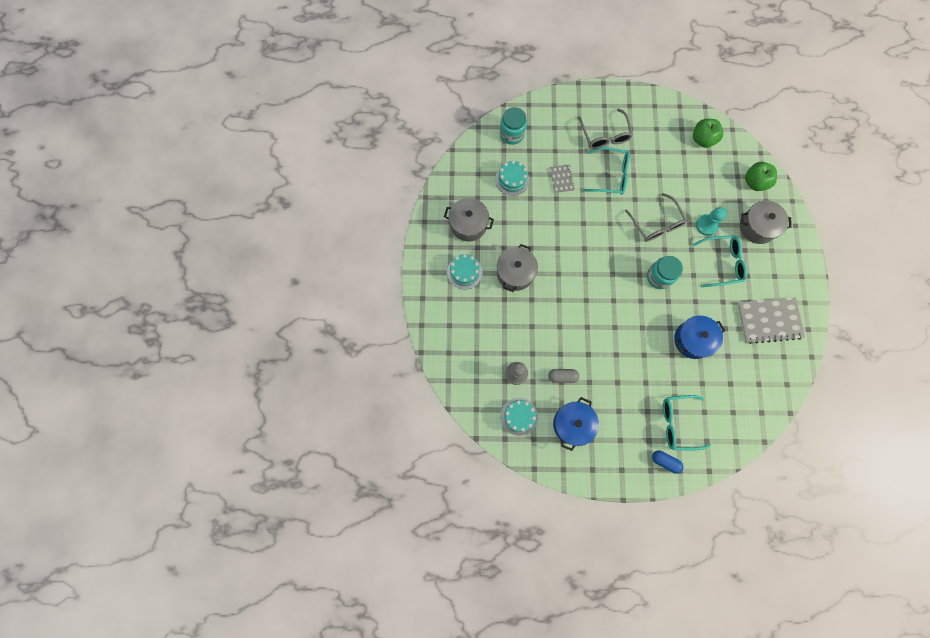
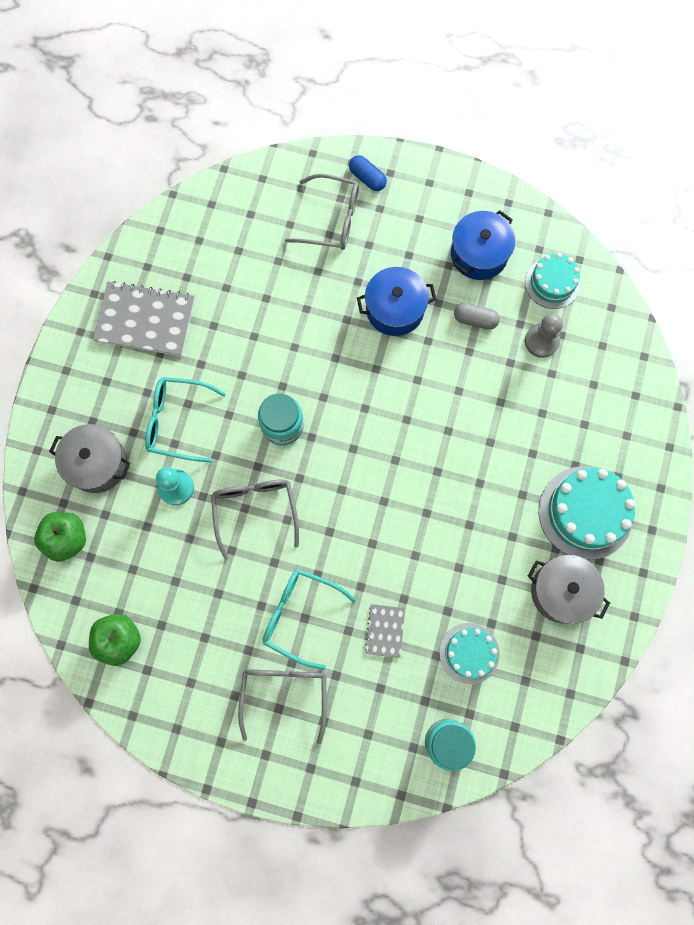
camera: 165 degrees left, 0 degrees up
turquoise cake [447,254,482,289] -> turquoise cake [539,466,636,560], size x1.62
grey pot [497,244,538,292] -> none
turquoise glasses [663,395,711,450] -> grey glasses [285,174,359,250]
blue pot [674,316,725,359] -> blue pot moved to [357,267,436,336]

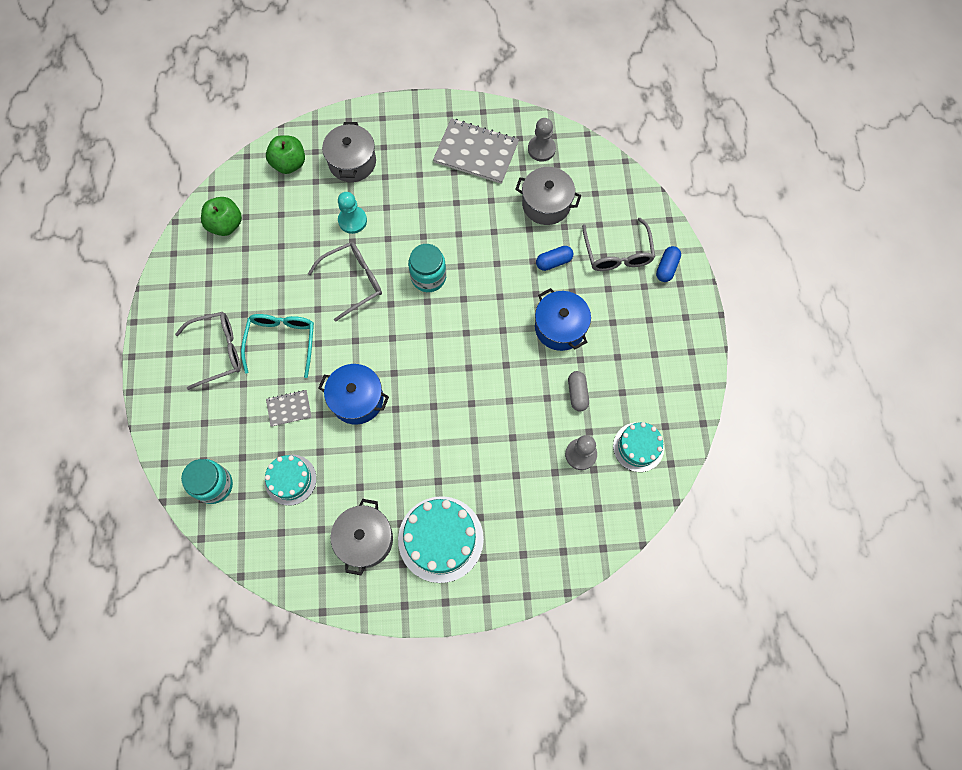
camera: 70 degrees right, 5 degrees down
grey notebook [93,281,195,356] -> grey notebook turned 60 degrees counterclockwise [433,118,519,184]
turquoise glasses [145,377,226,463] -> none
blue pot [451,210,515,280] -> blue pot moved to [318,364,389,425]
none -> grey pot [515,167,581,225]
none -> grey pawn [528,118,556,161]
none -> blue capsule [536,246,573,271]

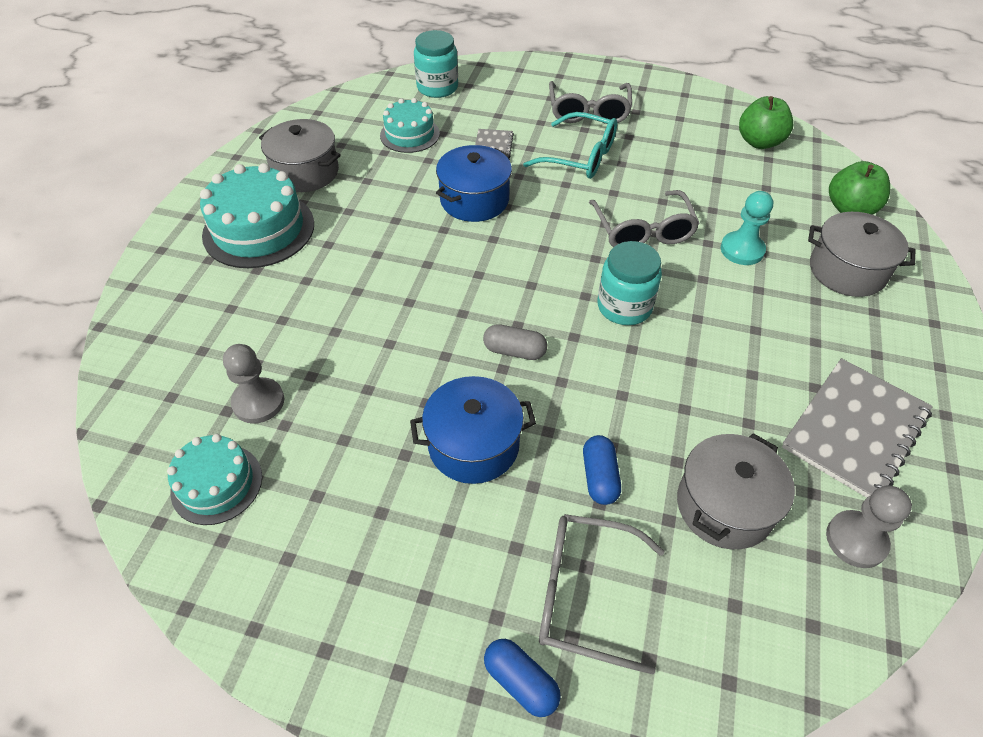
camera: 110 degrees right, 20 degrees down
grey capsule [568,371,589,412] -> grey capsule moved to [483,324,547,360]

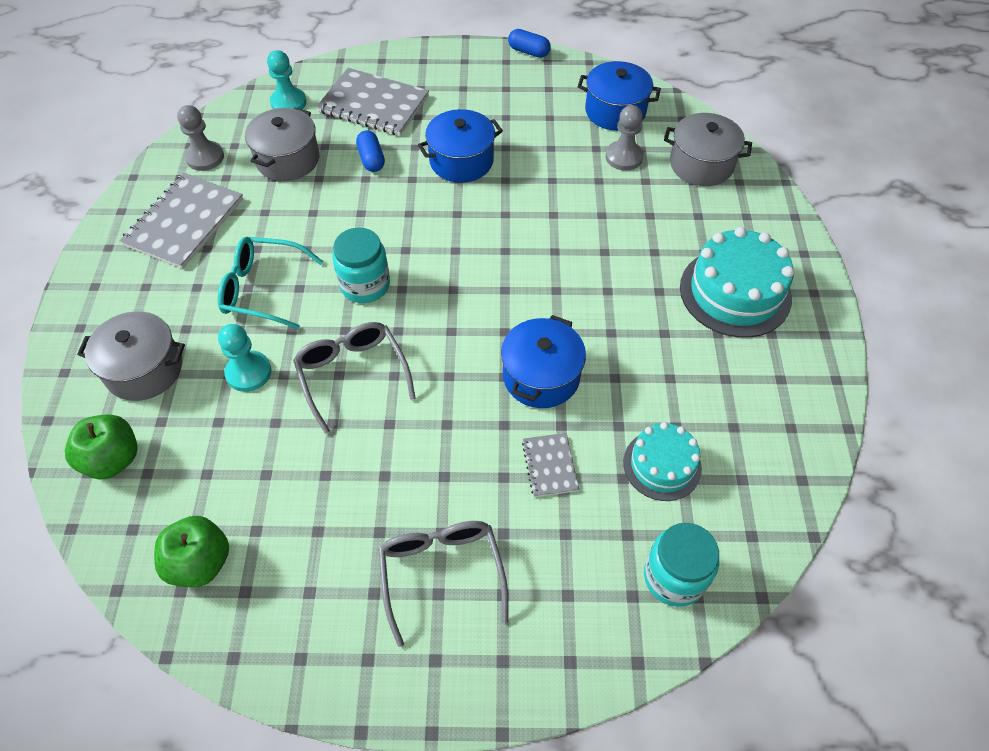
camera: 165 degrees right, 5 degrees up
turquoise cake [167,434,262,525] -> blue pot [578,61,661,131]
grey pot [259,119,341,192] -> grey pot moved to [664,113,752,186]
grey capsule [483,324,547,360] -> none
blue capsule [484,639,561,717] -> blue capsule moved to [508,29,551,58]
turquoise glasses [523,112,617,179] -> turquoise glasses moved to [217,237,323,329]
grey glasses [539,514,665,674] -> grey notebook [316,68,429,136]
none -> turquoise pawn [267,50,307,109]

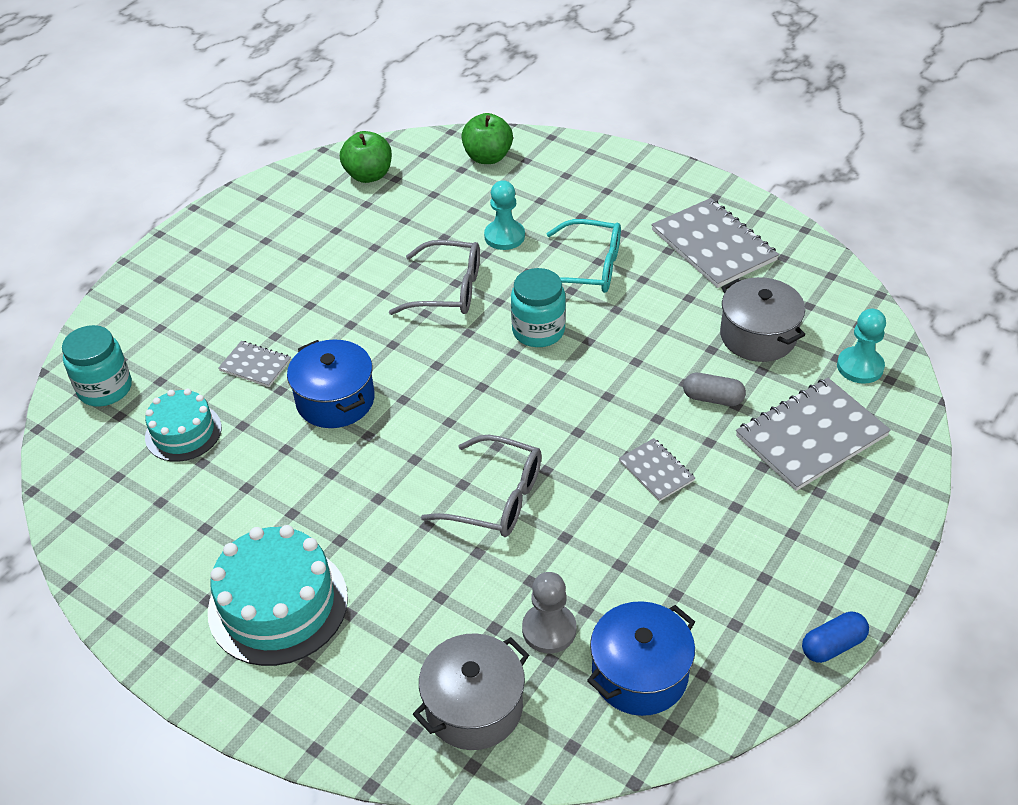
camera: 125 degrees right, 10 degrees down
grey pot [77,311,185,401] -> none
grey pawn [177,105,224,171] -> none
turquoise glasses [217,237,323,329] -> turquoise glasses turned 60 degrees clockwise [546,219,621,293]
blue capsule [356,130,385,172] -> grey capsule [683,373,746,406]
grey glasses [378,521,508,647] -> grey glasses moved to [421,435,542,537]
blue pot [418,109,503,183] -> grey notebook [618,438,695,501]

